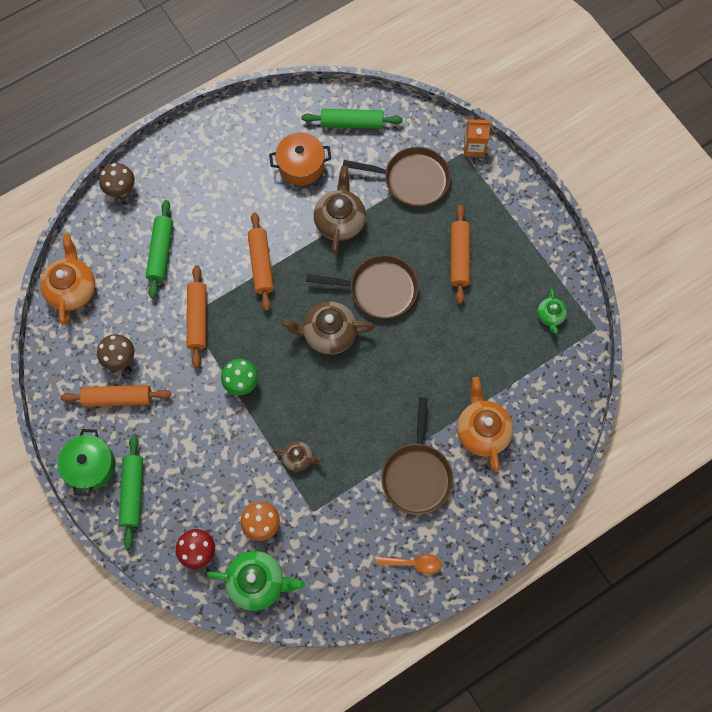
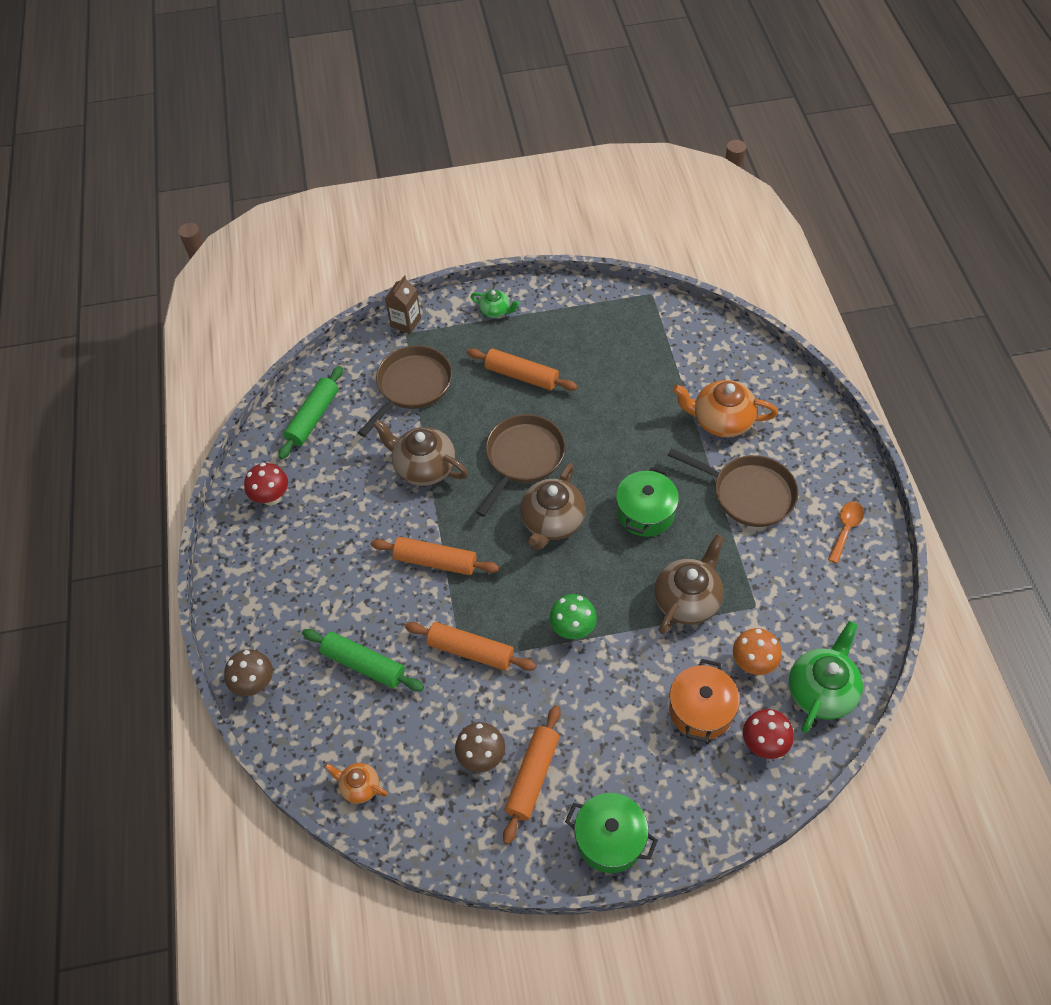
camera: 65 degrees left, 15 degrees down
orange teapot [40,234,95,325] -> orange teapot [324,763,388,804], size x0.54
green rolling pin [119,435,143,548] -> none
orange pot [269,132,331,186] -> orange pot moved to [669,659,740,742]
brown teapot [273,441,323,472] -> brown teapot [654,534,724,634], size x1.84
orange carton [464,119,491,157] -> brown carton [385,275,421,334]
green teapot [538,289,567,333] -> green teapot moved to [470,290,520,318]
none -> red mushroom [244,463,288,506]
none -> green pot [616,467,679,537]

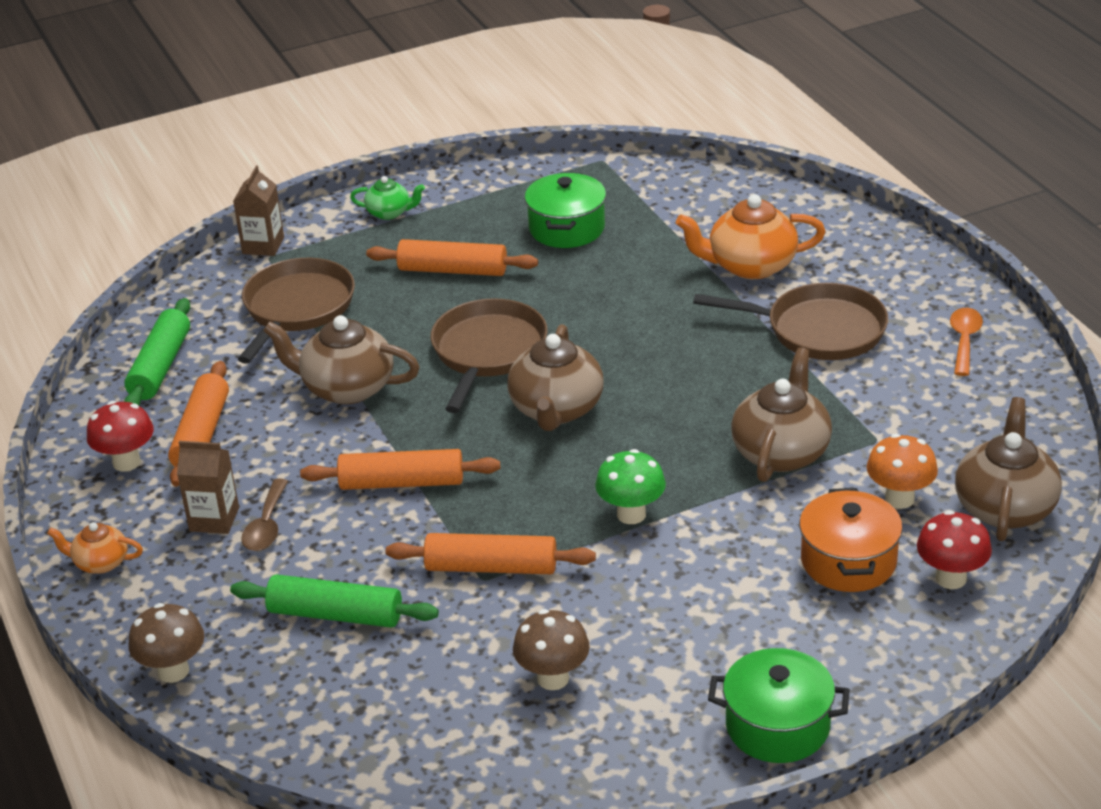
camera: 15 degrees left, 20 degrees down
orange teapot [324,763,388,804] -> orange teapot moved to [47,522,143,574]
orange rolling pin [503,705,561,844] -> orange rolling pin moved to [168,361,229,487]
green pot [616,467,679,537] -> green pot moved to [525,173,606,248]
green teapot [789,621,863,733] -> brown teapot [955,397,1062,541]
none -> brown carton [177,441,239,534]
none -> brown spoon [241,479,288,551]

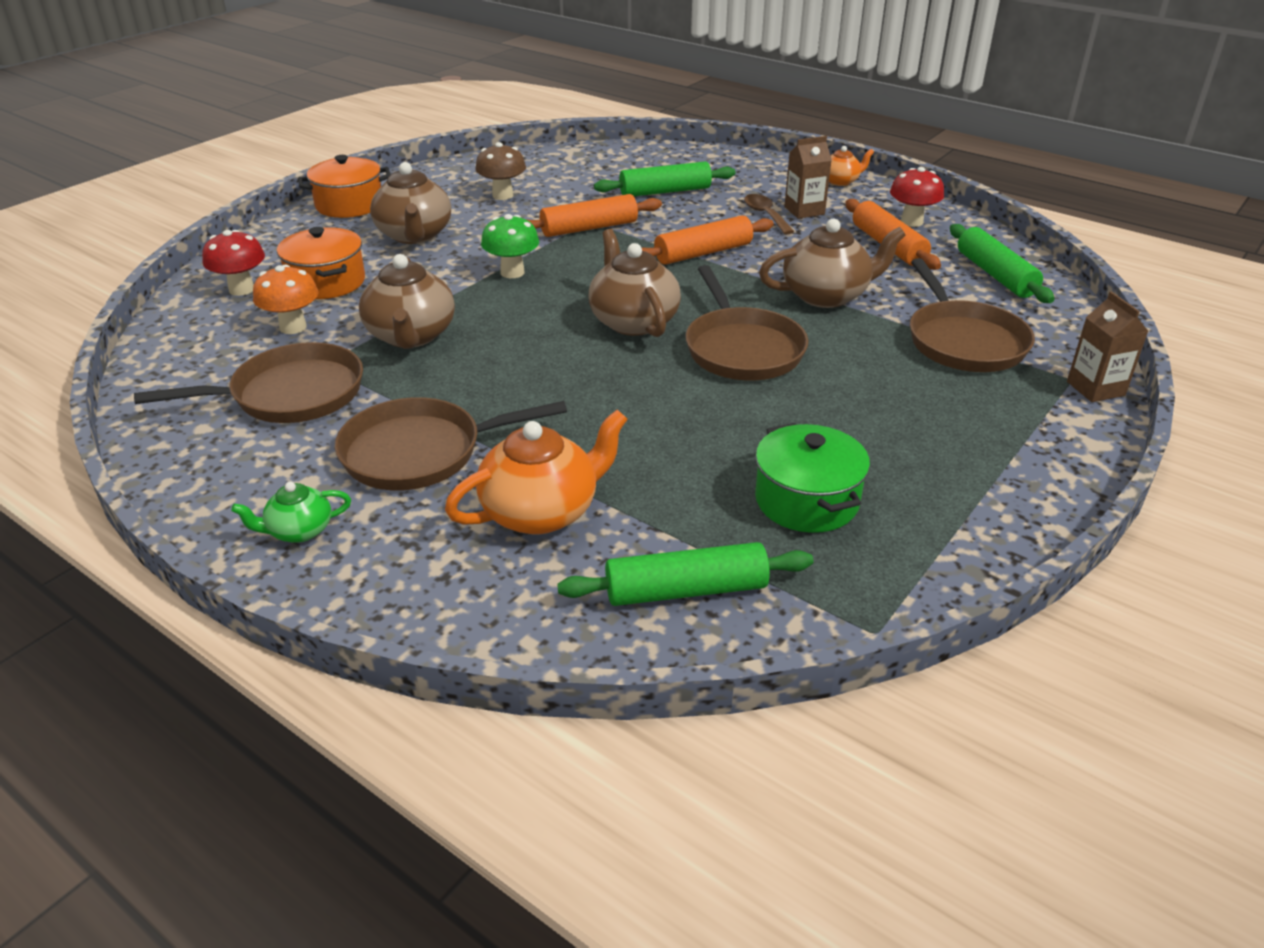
camera: 150 degrees right, 0 degrees up
brown mushroom [128,603,204,683] -> none
green teapot [350,176,425,220] -> green teapot moved to [231,482,351,543]
orange rolling pin [366,239,538,276] -> none
green pot [708,648,850,763] -> orange pot [298,155,391,218]
orange spoon [950,308,983,376] -> none
brown teapot [955,397,1062,541] -> brown teapot moved to [370,162,451,244]
none -> brown pan [134,342,363,423]
none -> green rolling pin [557,542,813,606]

